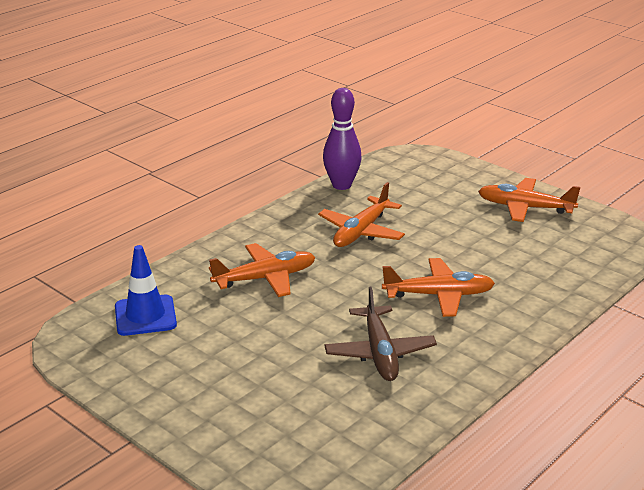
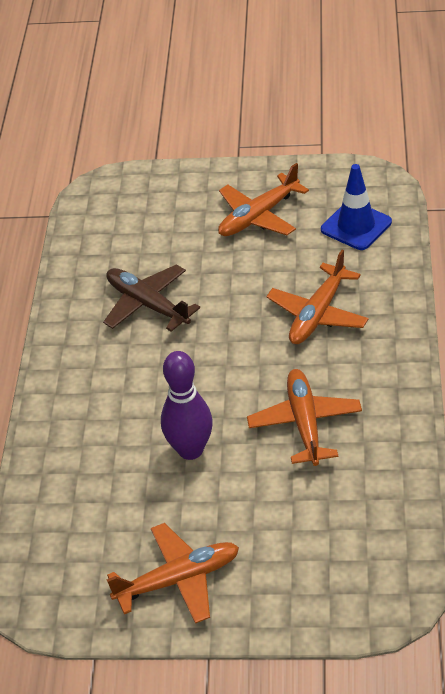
camera: 145 degrees right, 15 degrees up
purple bowling pin [323,88,362,190] -> purple bowling pin moved to [161,351,213,460]
orange plane [382,258,495,317] -> orange plane moved to [218,163,309,236]

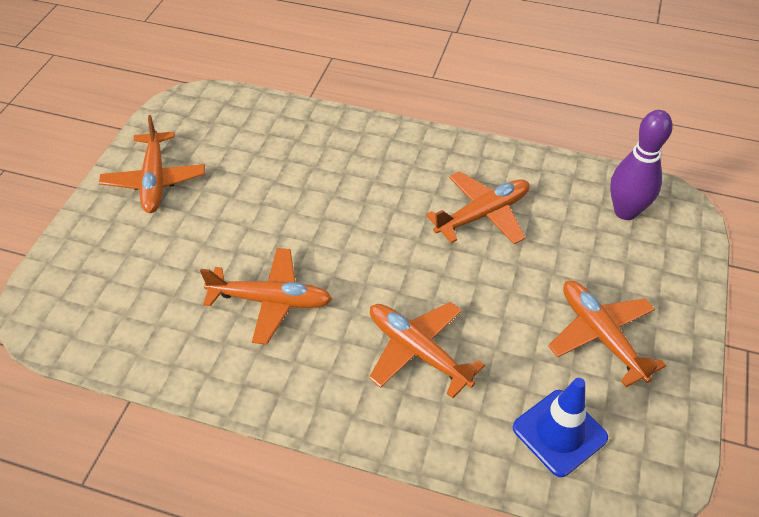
camera: 100 degrees right, 5 degrees up
brown plane [103,264,200,332] -> orange plane [426,171,530,244]
purple bowling pin [161,351,213,460] -> purple bowling pin moved to [610,110,673,220]

